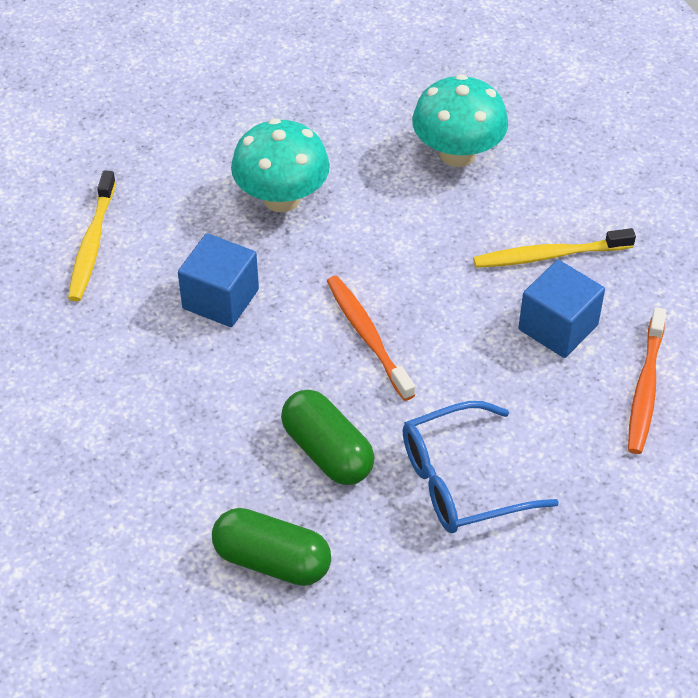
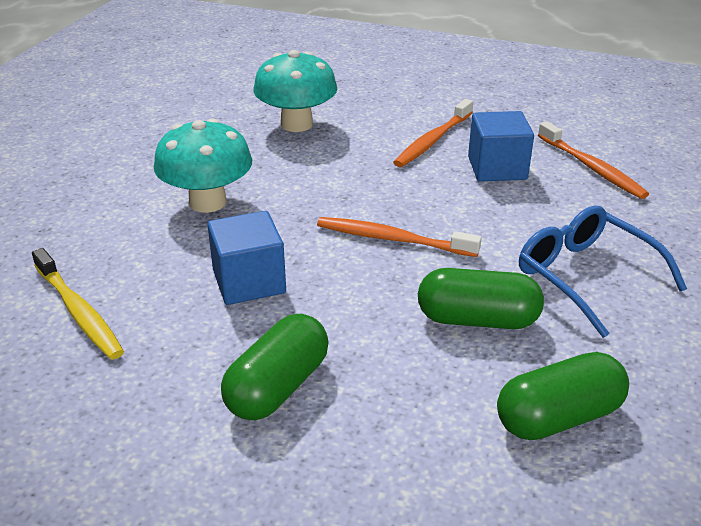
camera: 45 degrees left, 15 degrees down
blue glasses [402,401,559,533] -> blue glasses turned 120 degrees clockwise [519,205,687,338]
yellow toothbrush [473,228,636,268] -> orange toothbrush [393,99,473,167]
none -> green capsule [221,314,329,420]

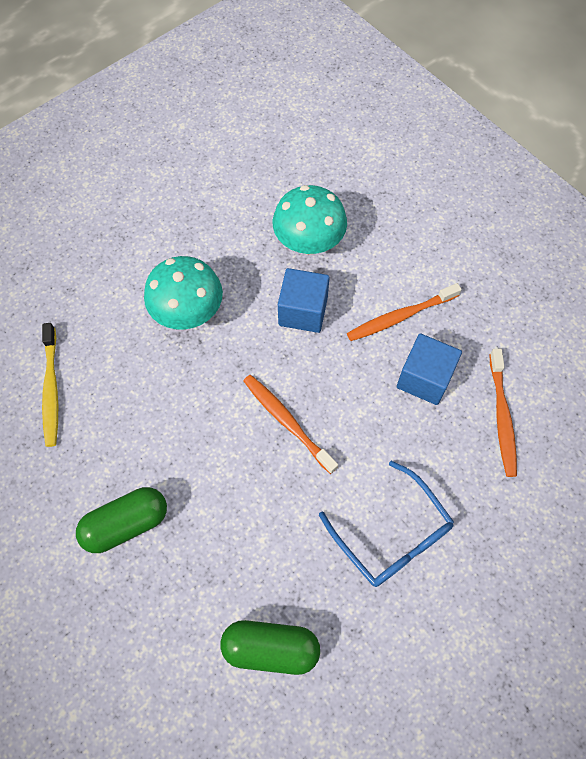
camera: 30 degrees right, 30 degrees up
blue cube [207,211,286,305] -> blue cube moved to [278,268,330,333]
green capsule [418,268,544,329] -> none
blue glasses [519,205,687,338] -> blue glasses turned 150 degrees clockwise [319,461,454,587]

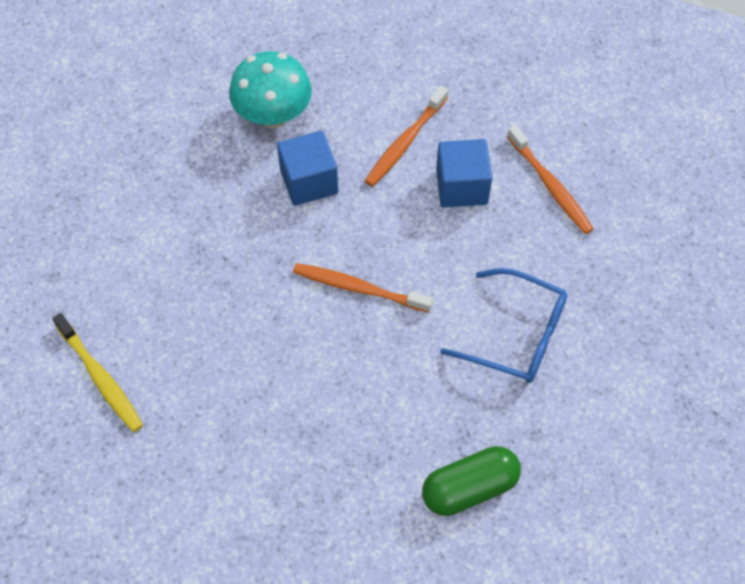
camera: 30 degrees left, 5 degrees down
green capsule [76,487,167,553] -> none
turquoise mushroom [144,256,223,330] -> none

